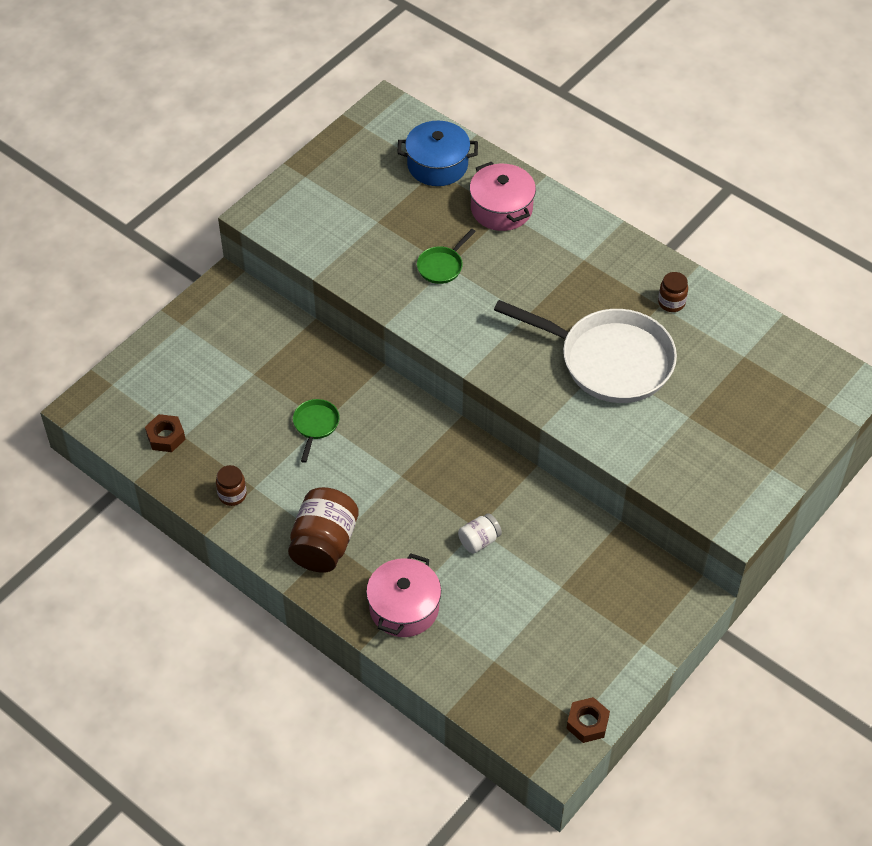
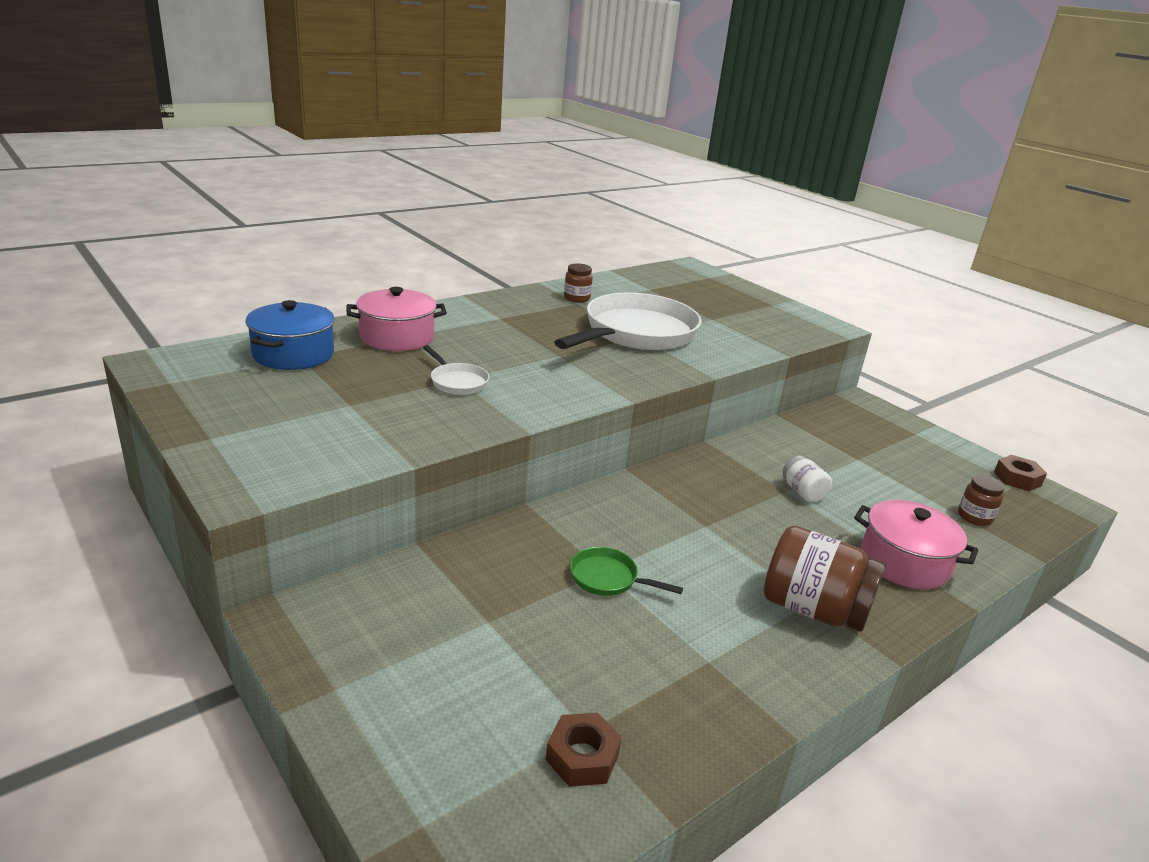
camera: 80 degrees left, 25 degrees down
brown jar [216,465,247,506] -> brown jar moved to [958,475,1005,526]
green pan [417,229,476,284] -> white pan [423,345,489,395]

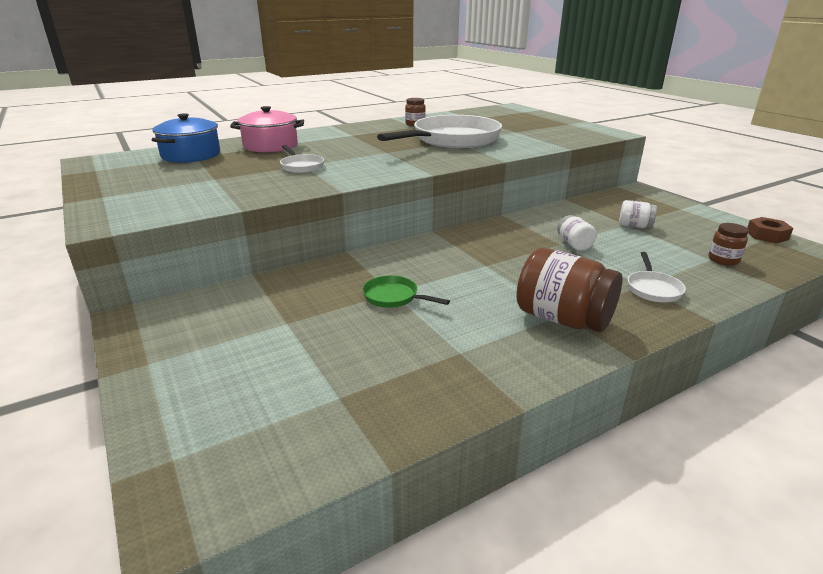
camera: 10 degrees right, 0 degrees up
brown nut [546,713,622,787] -> none
pink pot [854,500,978,589] -> white pan [627,252,686,302]
none -> white jar [619,200,657,228]

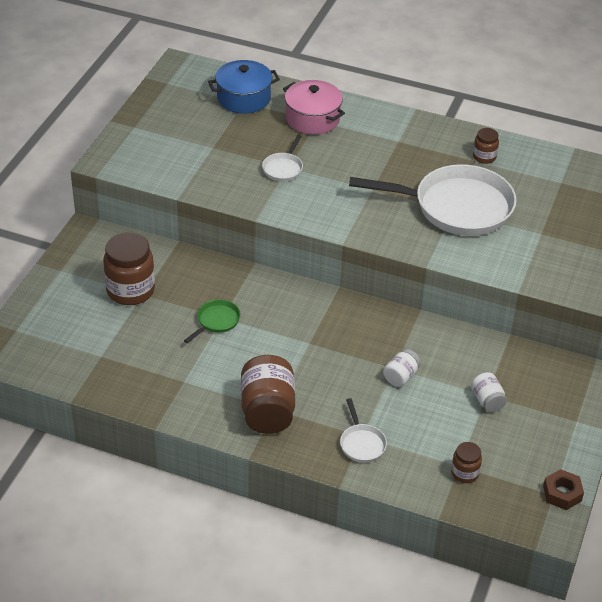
camera: 50 degrees right, 15 degrees up
green pan [362,275,450,308] -> green pan turned 45 degrees clockwise [184,299,241,343]
white pan [627,252,686,302] -> white pan turned 75 degrees counterclockwise [340,398,387,463]
none -> brown jar [103,232,155,305]

